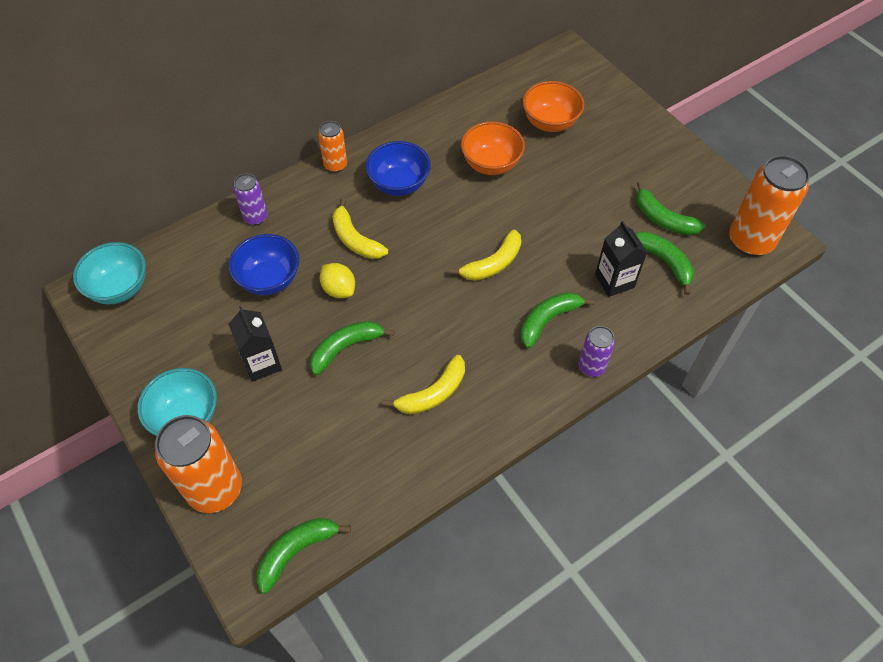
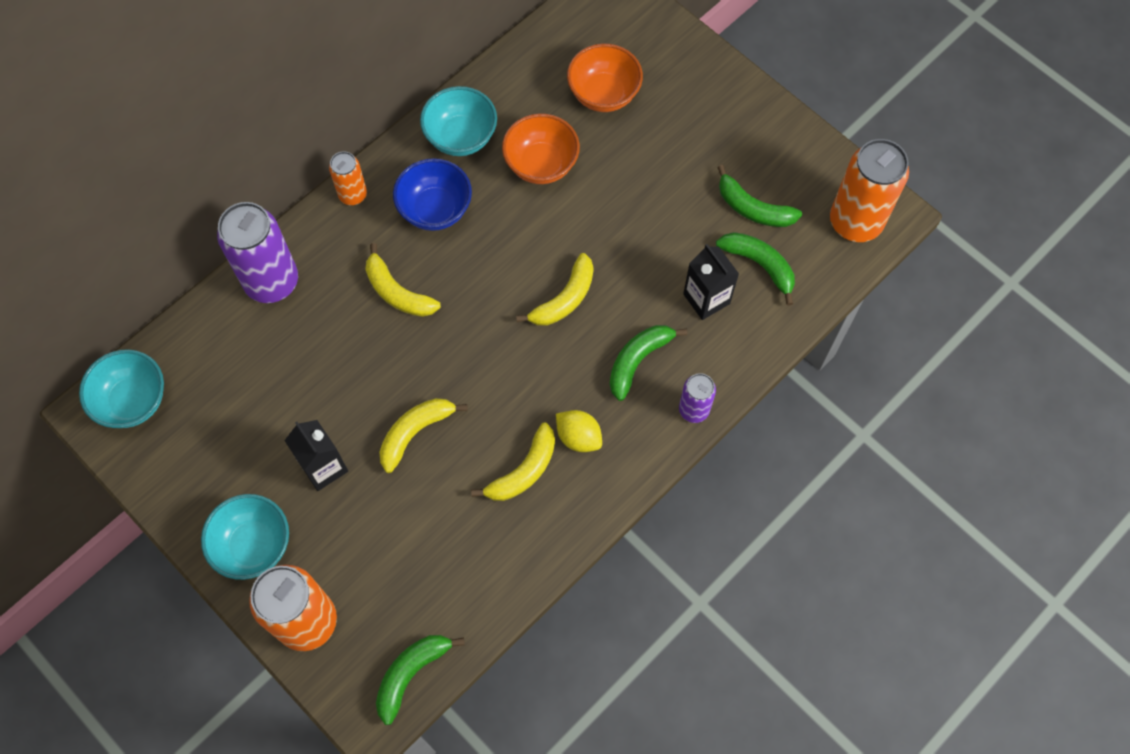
camera: 10 degrees left, 10 degrees up
blue bowl [228,234,299,296] -> none
purple can [233,174,268,225] -> purple can [217,202,298,303], size x1.87
green banana [310,321,395,375] -> yellow banana [379,398,468,473]
yellow lemon [320,263,355,298] -> yellow lemon moved to [556,410,602,452]
none -> turquoise bowl [420,86,497,156]

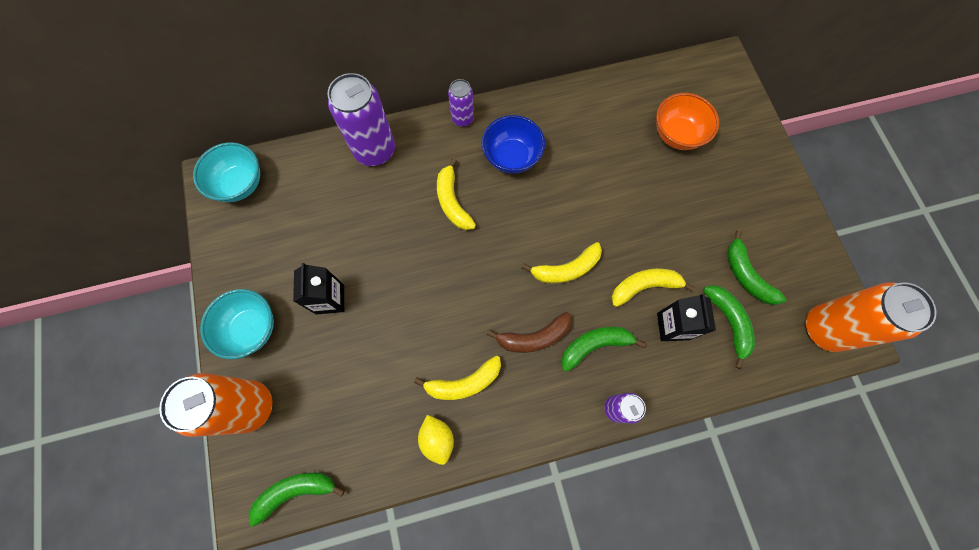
camera: 30 degrees right, 5 degrees up
orange can [329,151,367,205] -> purple can [448,79,474,127]
yellow banana [379,398,468,473] -> yellow banana moved to [612,268,695,307]
turquoise bowl [420,86,497,156] -> none
orange bowl [502,113,580,184] -> none
yellow lemon [556,410,602,452] -> yellow lemon moved to [418,415,454,465]
none -> brown banana [487,312,572,353]

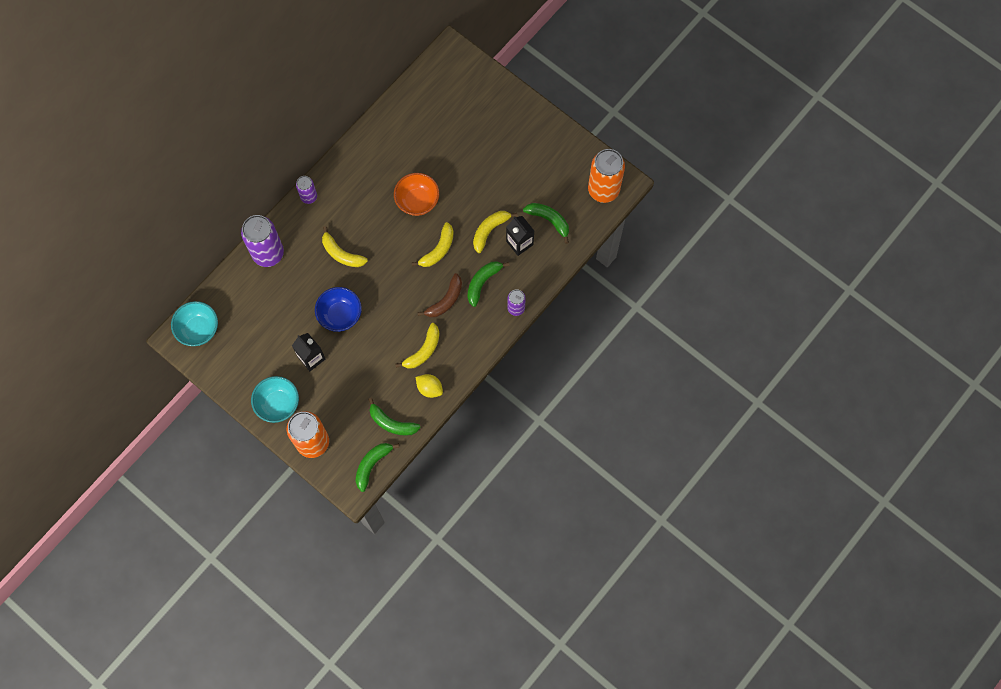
camera: 35 degrees left, 0 degrees up
blue bowl [482,115,545,174] -> blue bowl moved to [315,287,362,332]
orange bowl [656,93,719,150] -> orange bowl moved to [394,173,439,216]
green banana [727,230,786,305] -> green banana moved to [368,398,421,436]

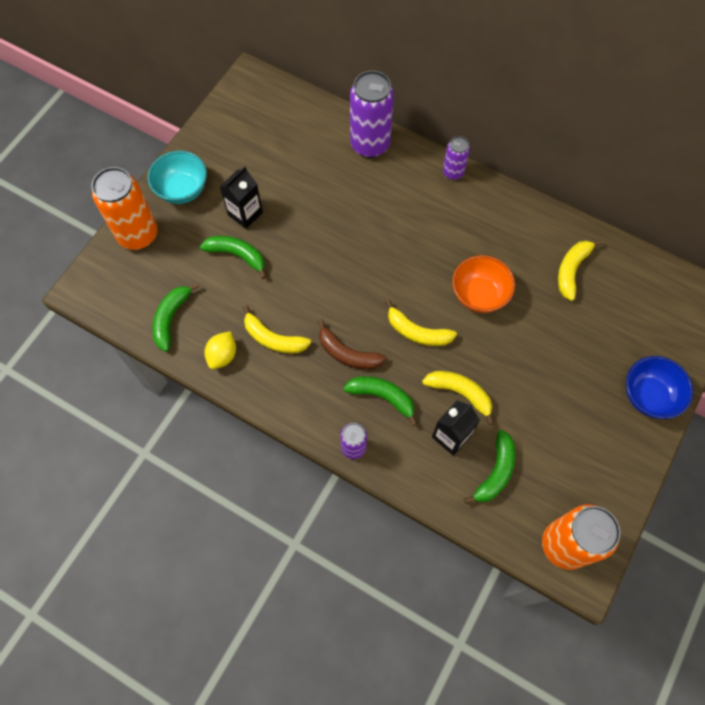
camera: 80 degrees right, 5 degrees down
turquoise bowl [171,301,218,346] -> none
blue bowl [315,287,362,332] -> blue bowl moved to [626,356,693,419]
yellow banana [322,226,368,267] -> yellow banana moved to [558,240,602,301]
green banana [356,443,400,492] -> green banana moved to [200,236,267,279]

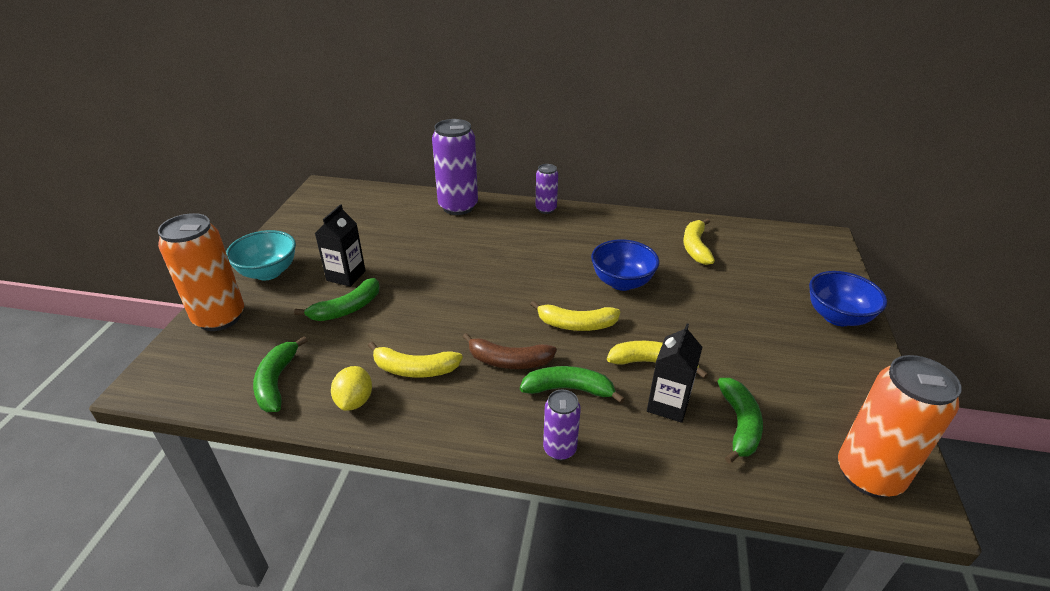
camera: 20 degrees left, 30 degrees down
green banana [200,236,267,279] -> green banana turned 135 degrees clockwise [294,278,380,321]
orange bowl [452,255,515,313] -> blue bowl [591,239,659,291]

